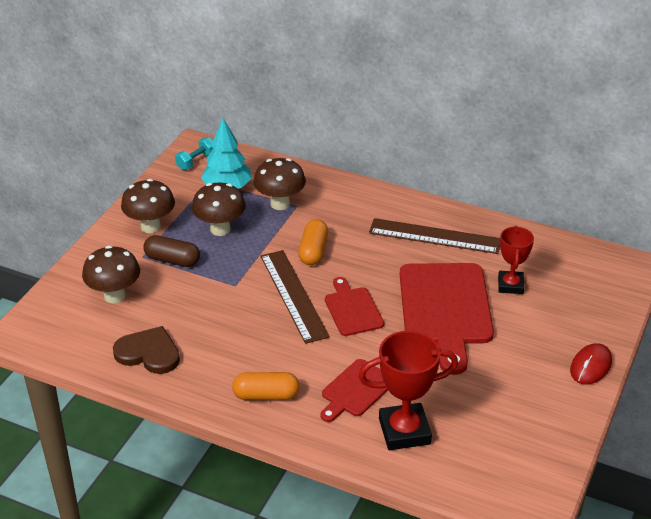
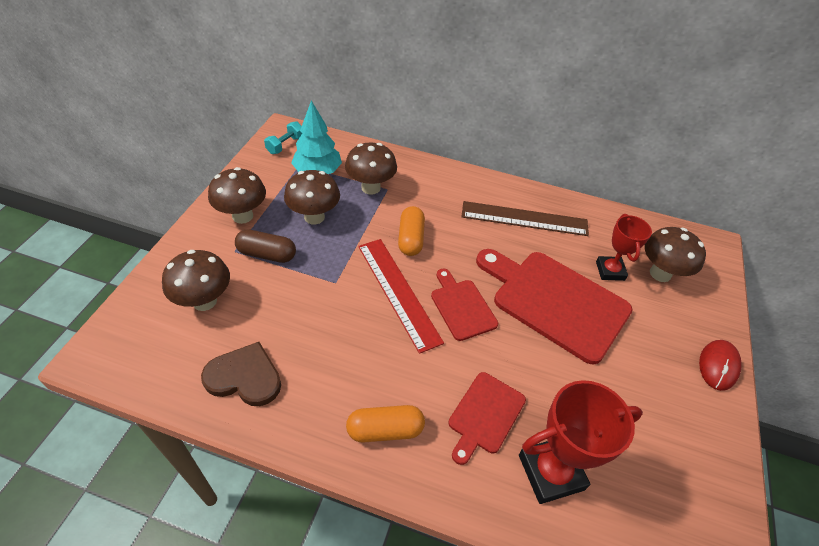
camera: 10 degrees left, 10 degrees up
brown ruler [260,250,330,344] -> red ruler [358,239,444,354]
red cutting board [400,263,494,375] -> red cutting board turned 135 degrees clockwise [476,249,633,365]
none -> brown mushroom [644,227,706,282]

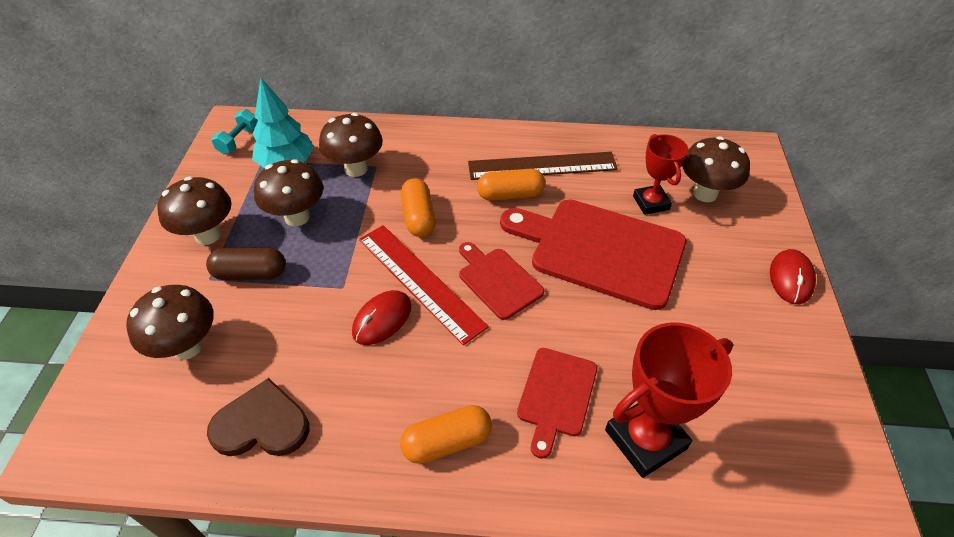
camera: 10 degrees left, 0 degrees up
none -> red mouse [352,290,411,345]
none -> orange capsule [477,169,545,201]

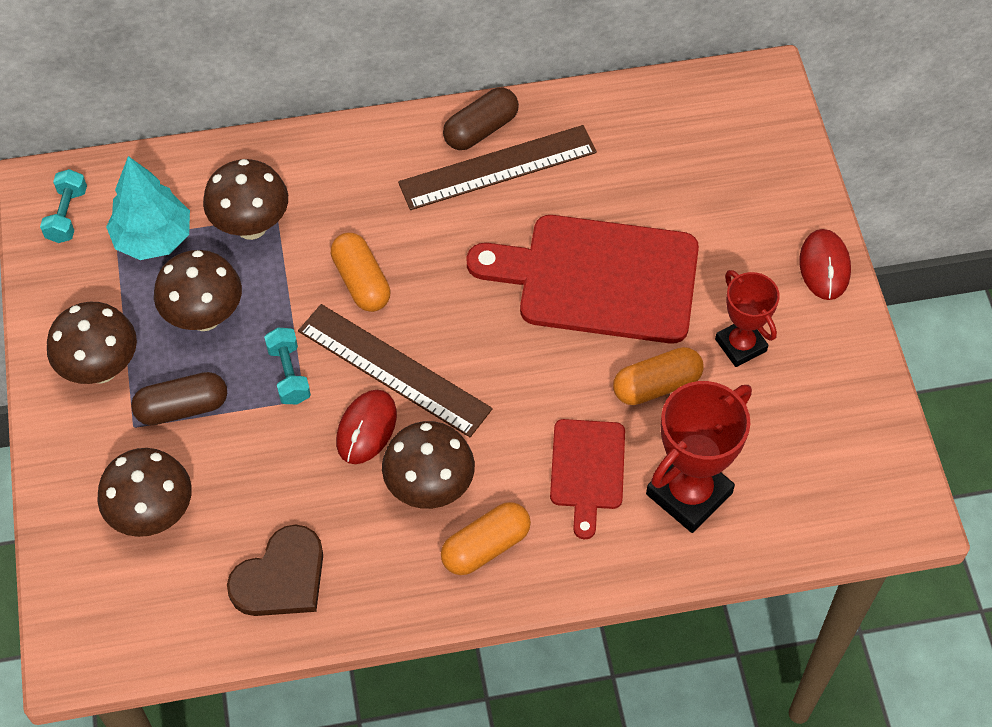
camera: 15 degrees left, 10 degrees up
brown heart [207,378,309,456] -> brown heart turned 150 degrees clockwise [227,525,323,616]
red ruler [359,225,489,345] -> brown ruler [298,304,493,437]
red cutting board [459,242,544,320] -> none
orange capsule [477,169,545,201] -> orange capsule moved to [613,347,704,405]
red trophy [633,134,688,215] -> red trophy moved to [715,270,780,367]
brown mushroom [682,136,750,202] -> brown mushroom moved to [382,421,475,509]
none -> turquoise dumbbell [264,328,311,404]
none -> brown capsule [443,88,519,150]

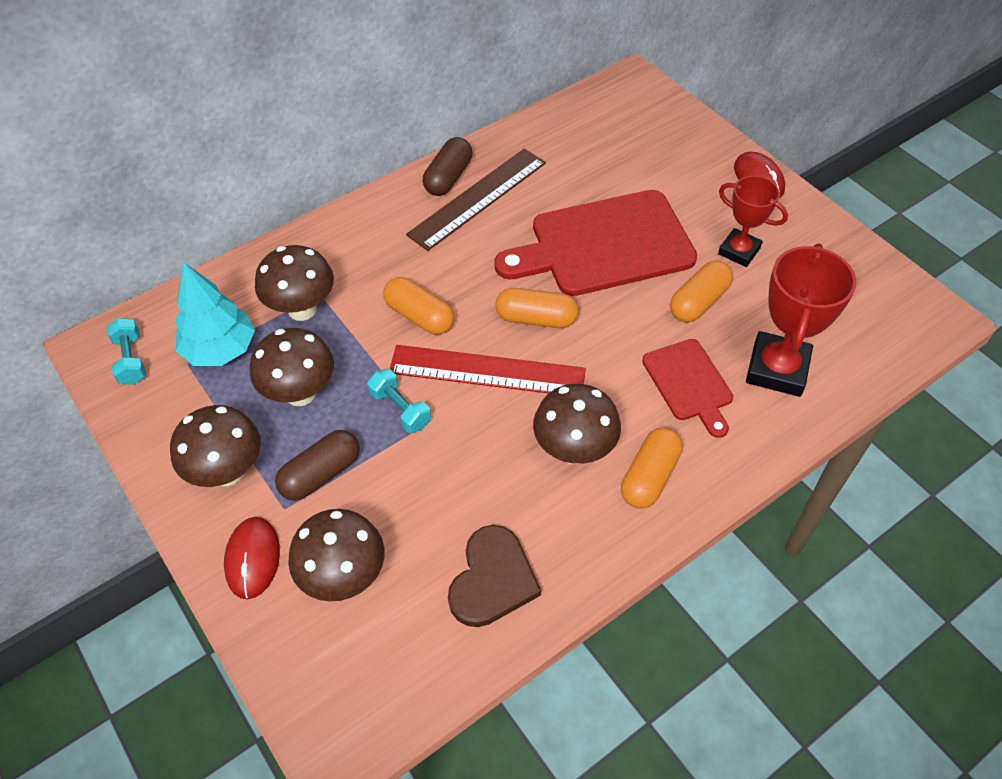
camera: 25 degrees left, 5 degrees down
brown ruler [298,304,493,437] -> red ruler [390,345,586,393]
red mouse [336,390,397,464] -> red mouse moved to [224,517,280,599]
none -> orange capsule [496,288,579,328]

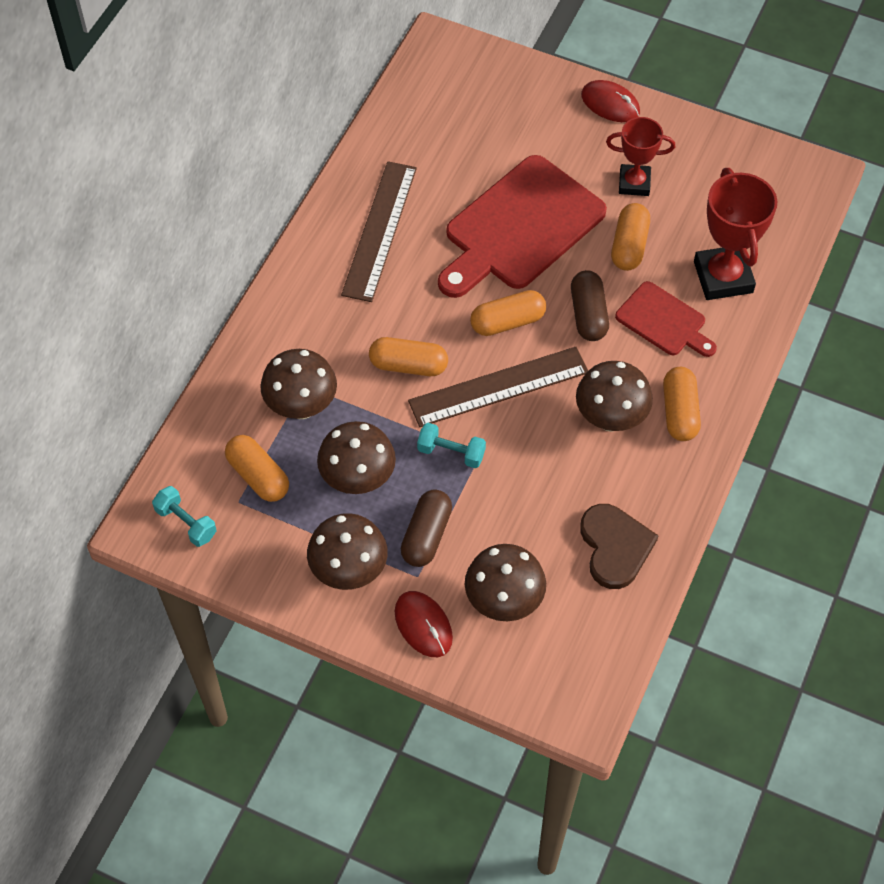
camera: 30 degrees left, 5 degrees up
turquoise tree [175,263,255,366] -> orange capsule [225,435,289,502]
red ruler [390,345,586,393] -> brown ruler [408,347,588,427]
brown capsule [423,137,472,196] -> brown capsule moved to [571,270,609,341]

